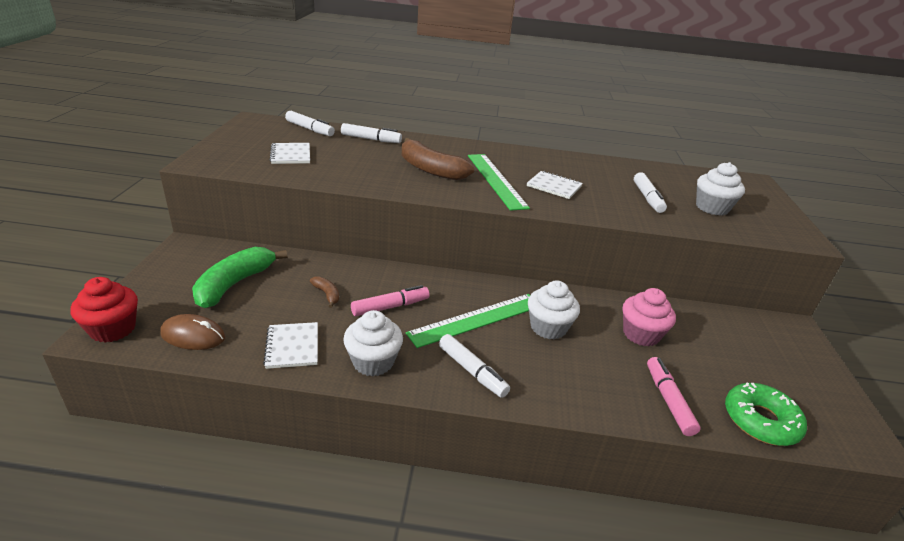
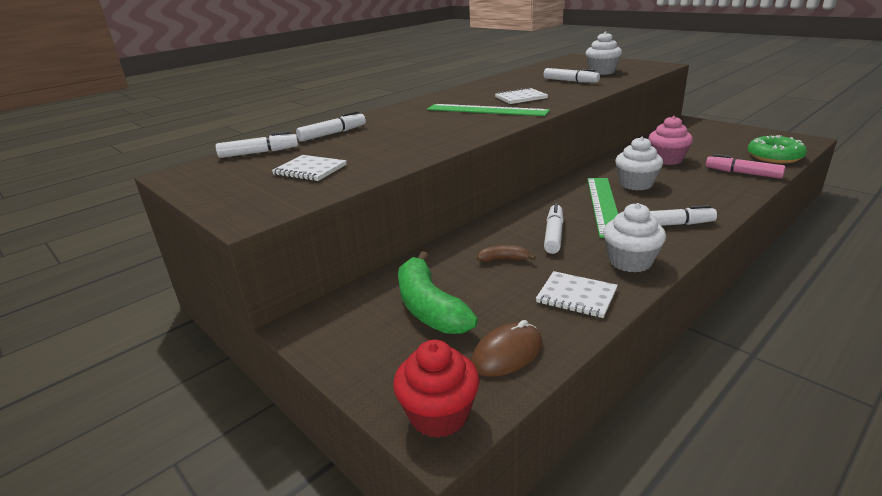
camera: 45 degrees left, 5 degrees down
pink marker [351,285,430,316] -> white marker [544,203,564,254]
brown banana [402,138,474,180] -> none

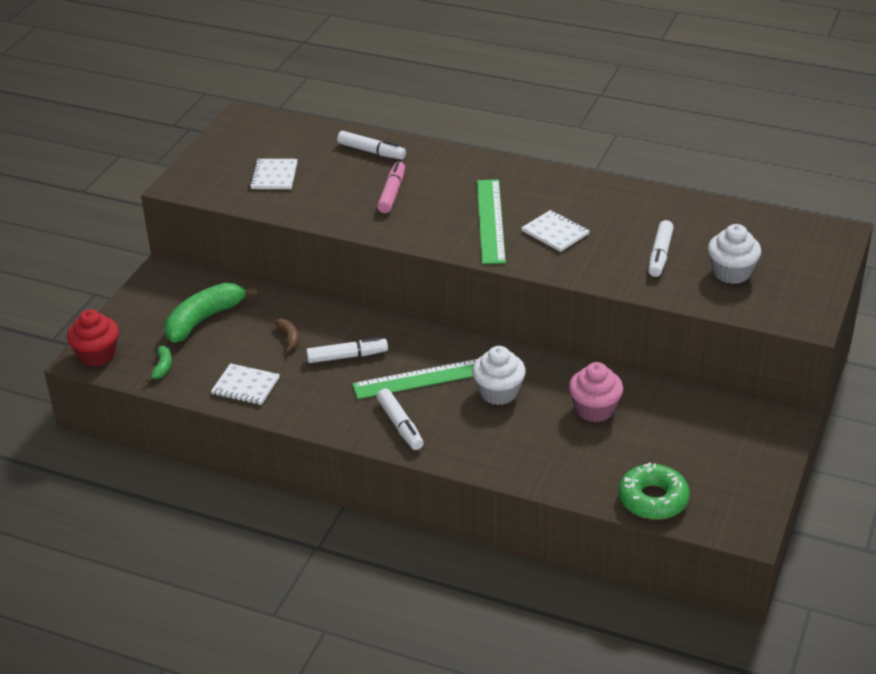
camera: 65 degrees right, 10 degrees up
white marker [216,131,298,158] -> none
brown mouse [471,320,543,377] -> green banana [146,346,172,382]
white notebook [536,271,618,318] -> white notebook turned 75 degrees counterclockwise [211,363,280,405]
white cupcake [603,203,666,272] -> none
pink marker [706,154,785,179] -> pink marker moved to [377,161,405,213]

